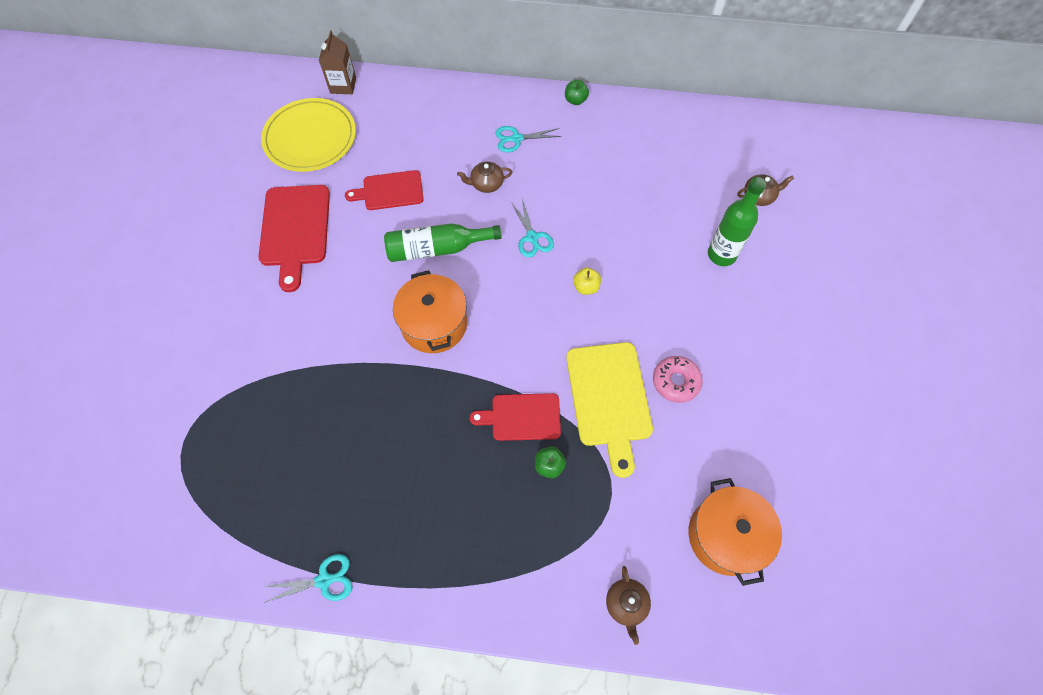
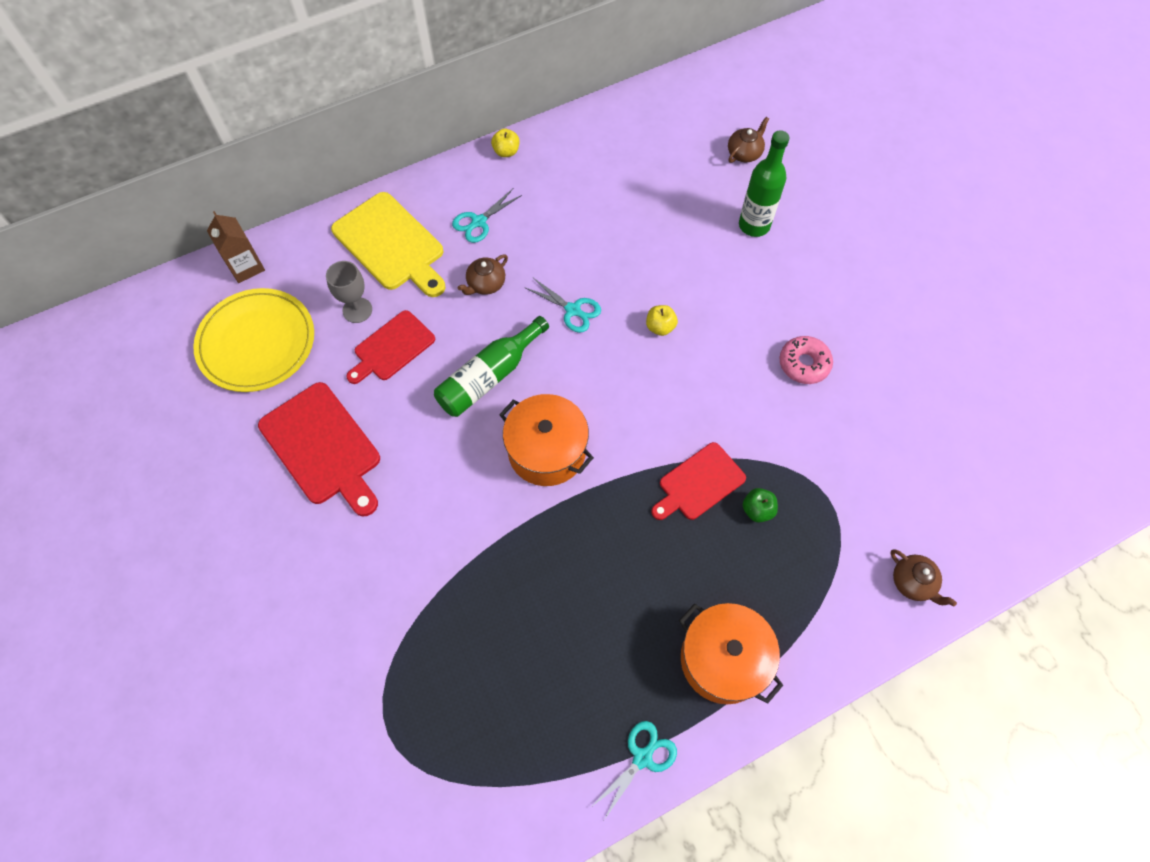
camera: 35 degrees left, 0 degrees up
green apple [565,80,589,105] -> yellow apple [491,128,520,157]
yellow cutting board [566,342,653,478] -> yellow cutting board moved to [331,192,445,297]
orange pot [688,478,782,586] -> orange pot moved to [679,603,783,704]
none -> grey goblet [326,261,372,323]

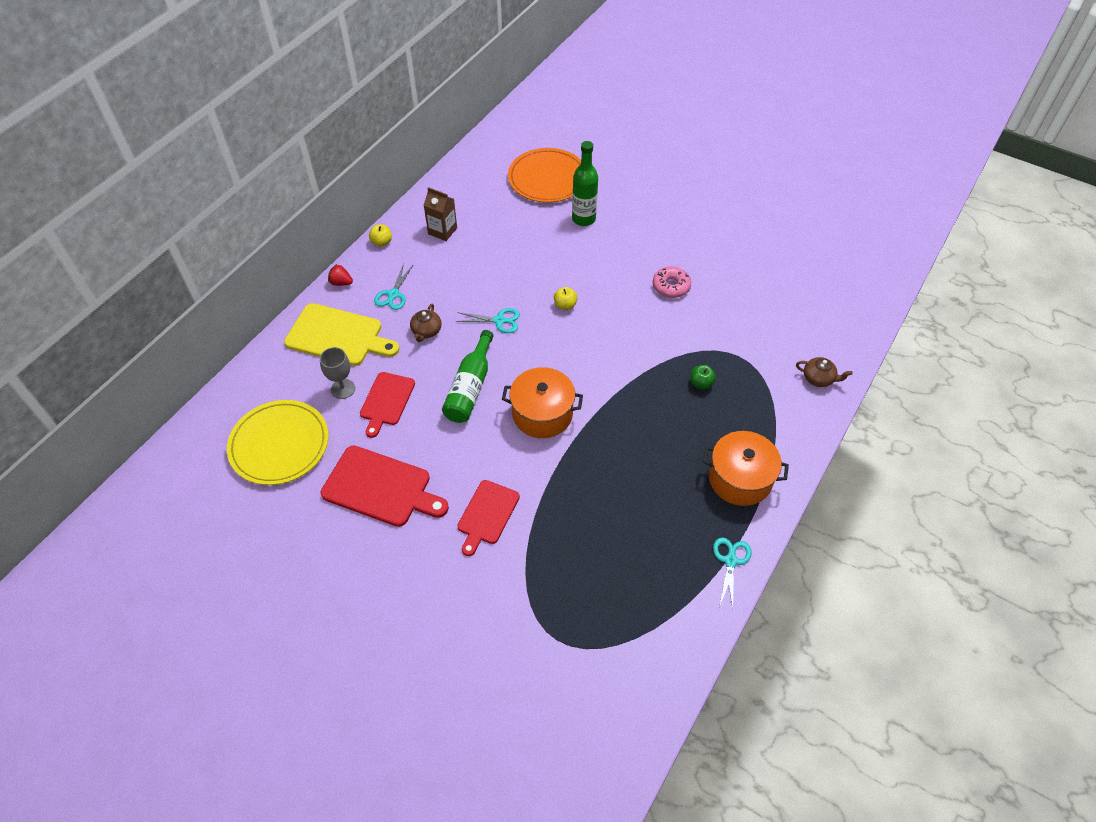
camera: 30 degrees left, 10 degrees down
brown carton [207,211,265,283] -> brown carton moved to [423,187,457,241]
red cutting board [651,442,746,520] -> red cutting board moved to [457,480,520,556]
brown teapot [728,117,769,163] -> orange plate [508,148,581,203]
none -> red strawberry [328,264,353,286]

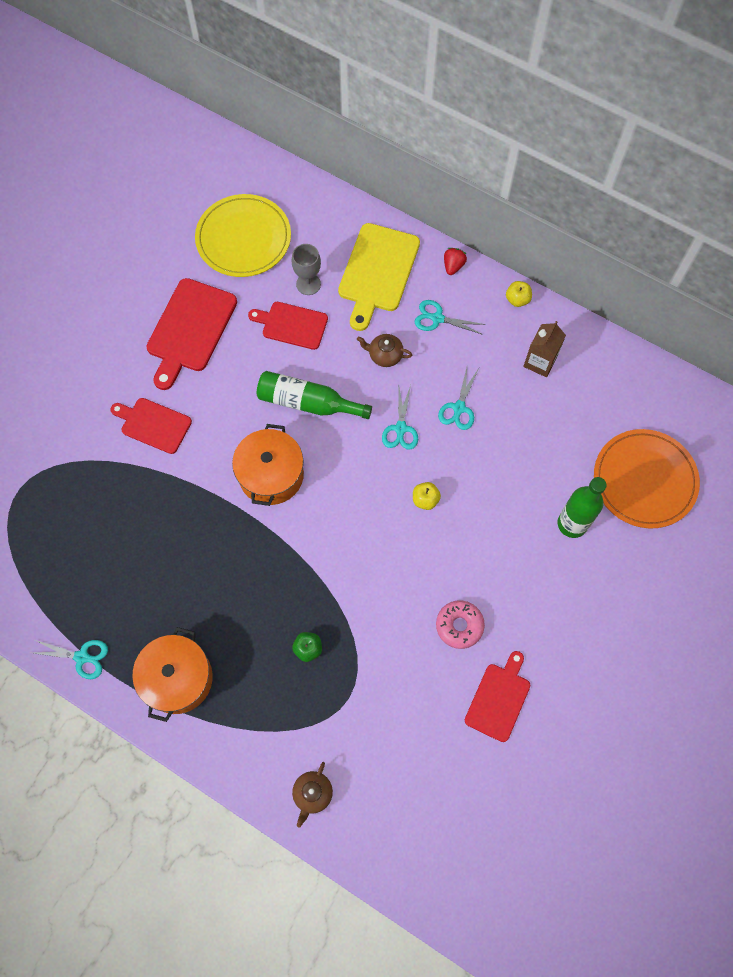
camera: 90 degrees right, 15 degrees up
none -> turquoise scissors [438,368,479,430]
none -> red cutting board [465,651,530,742]

